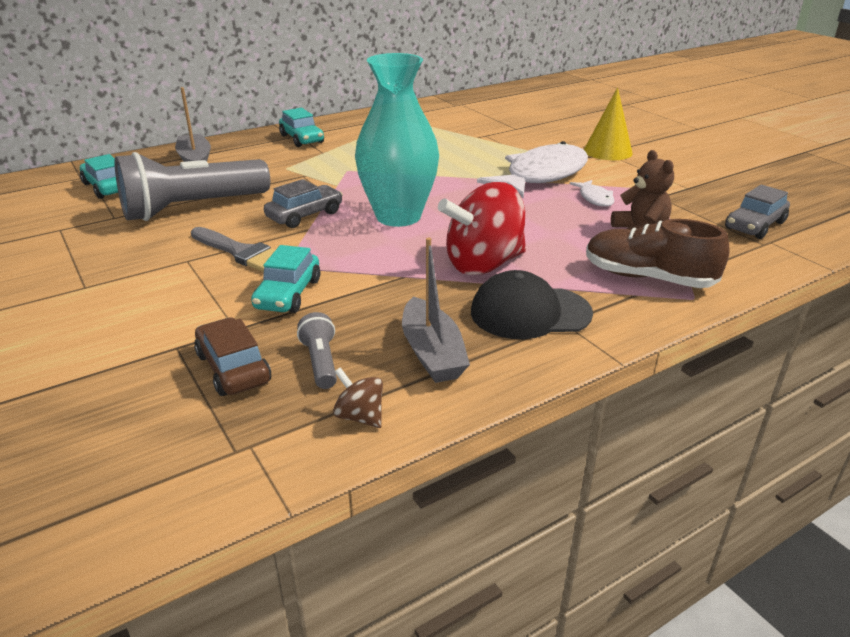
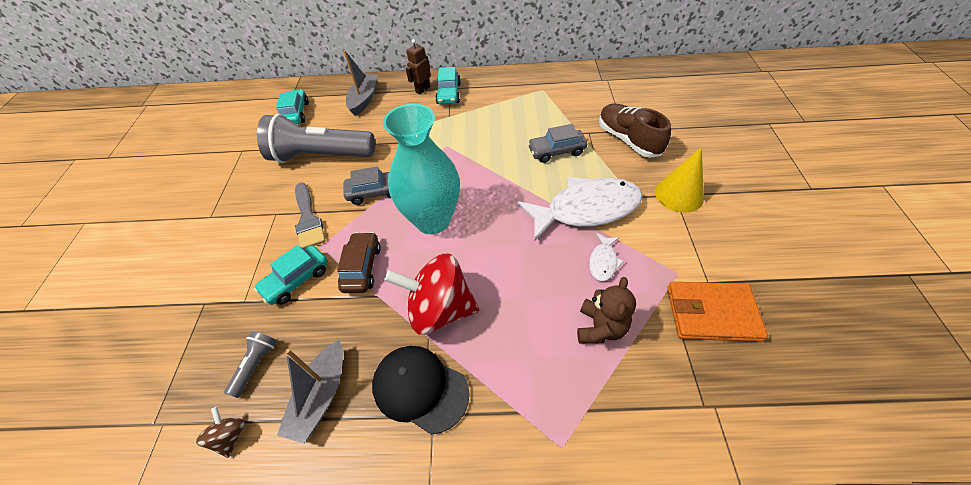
camera: 35 degrees right, 20 degrees up
brown car [194,317,271,396] -> brown car moved to [337,232,381,293]
brown shoe [586,219,730,288] -> brown shoe moved to [599,104,671,158]
grey car [725,185,790,239] -> grey car moved to [528,124,587,163]
none -> brown robot [406,39,431,94]
none -> orange wallet [667,282,768,342]

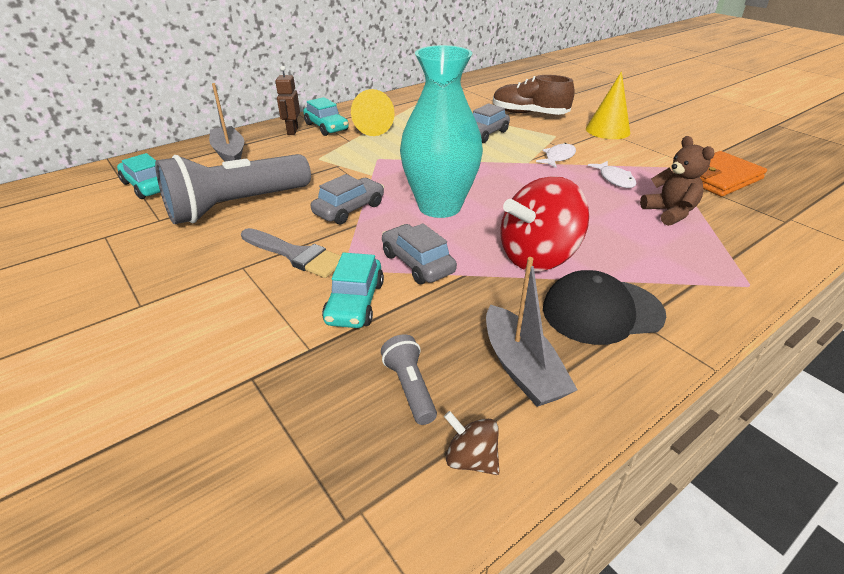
camera: 40 degrees left, 15 degrees down
brown car [337,232,381,293] -> grey car [382,223,457,284]
white fish [517,177,643,242] -> white fish [536,143,576,168], size x0.44
none -> yellow cone [351,89,395,136]

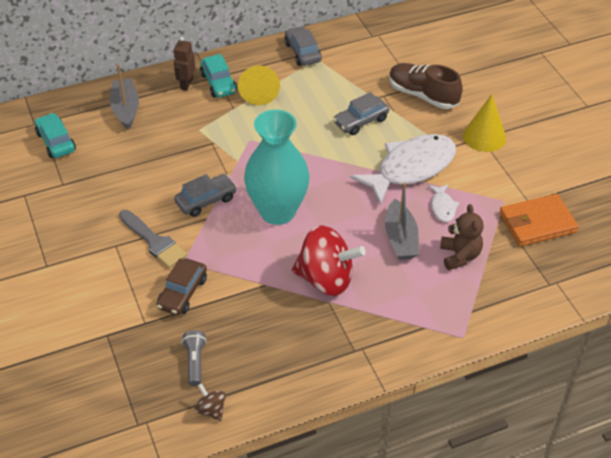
camera: 15 degrees right, 10 degrees up
grey flashlight [155,154,311,224] -> none
turquoise car [322,253,384,328] -> brown car [156,258,207,315]
grey car [382,223,457,284] -> grey car moved to [285,26,322,66]
grey boat [486,257,578,407] -> grey boat moved to [385,182,419,260]
red spinning top [500,176,589,271] -> red spinning top turned 150 degrees counterclockwise [292,225,366,296]
white fish [536,143,576,168] -> white fish [350,134,456,205], size x2.29
black cap [543,270,666,345] -> none

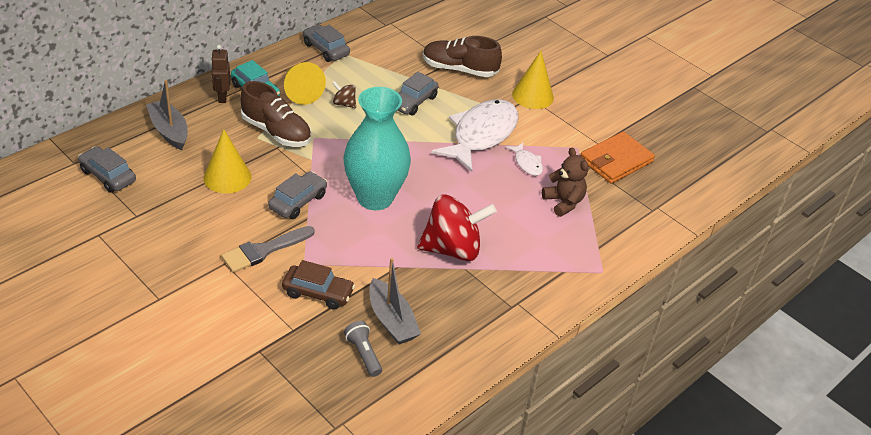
camera: 25 degrees left, 5 degrees down
turquoise car [35,113,76,158] -> grey car [78,146,136,193]
grey brush [119,210,187,268] -> grey brush turned 120 degrees clockwise [221,226,315,273]
brown car [156,258,207,315] -> brown car turned 75 degrees counterclockwise [282,260,355,310]
brown spinning top [195,383,226,421] -> brown spinning top moved to [332,81,356,108]
grey boat [385,182,419,260] -> grey boat moved to [369,258,421,344]
none -> yellow cone [203,129,251,193]
none -> brown shoe [240,81,311,147]

